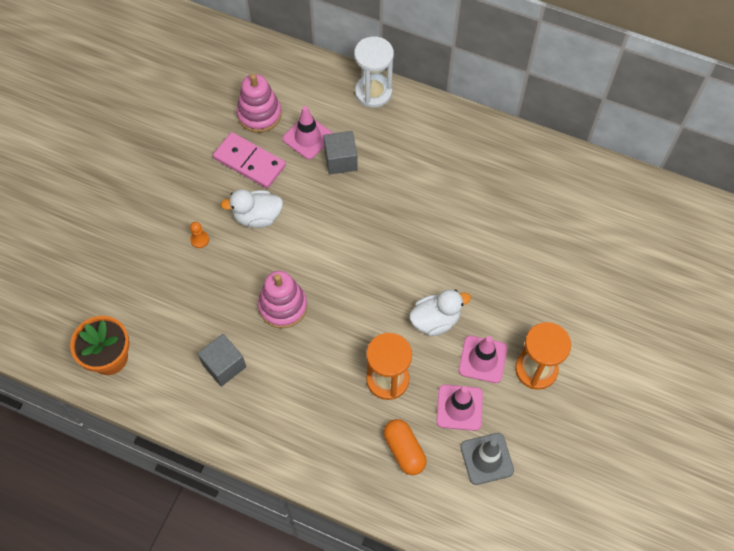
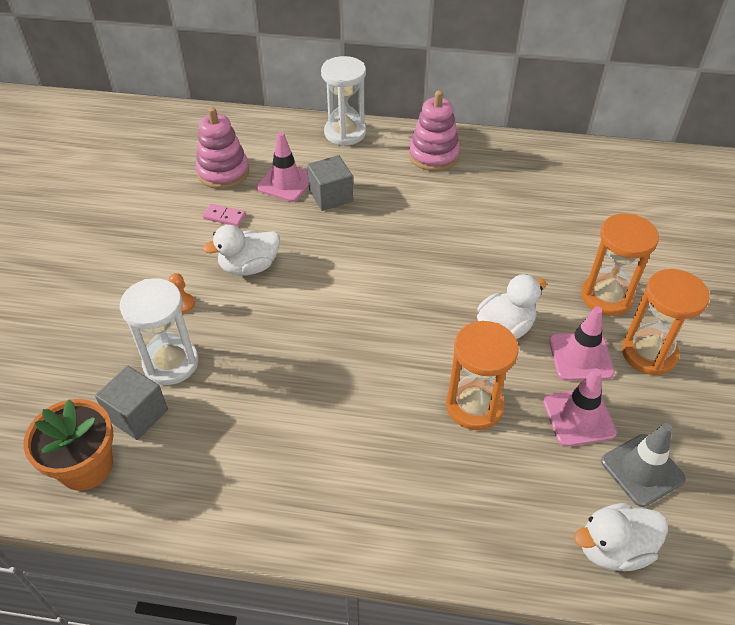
camera: 15 degrees left, 15 degrees down
grey cube [198,334,246,387] -> grey cube moved to [95,366,168,440]
pink domino [213,132,286,189] -> pink domino [203,204,246,226], size x0.48
pink stacking toy [258,271,307,328] -> pink stacking toy moved to [409,90,460,171]
orange capsule [383,419,427,475] -> none
none -> white hourglass [120,278,199,385]
none -> white duck [574,503,668,571]
none -> orange hourglass [581,214,659,316]

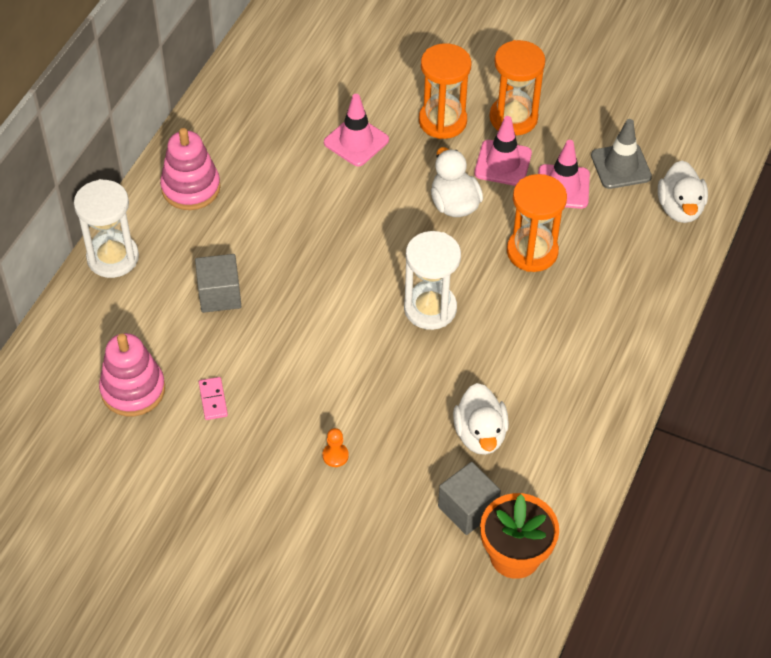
camera: 75 degrees left, 5 degrees up
white hourglass [120,278,199,385] -> white hourglass moved to [404,231,461,330]
pink domino [203,204,246,226] -> pink domino turned 45 degrees counterclockwise [199,377,228,420]
white duck [203,225,280,276] -> white duck moved to [453,383,509,455]
pink traffic cone [257,132,309,202] -> pink traffic cone moved to [324,94,389,167]

